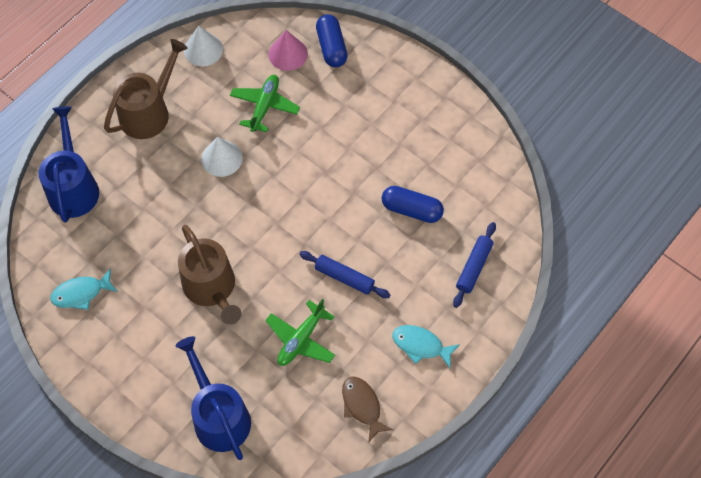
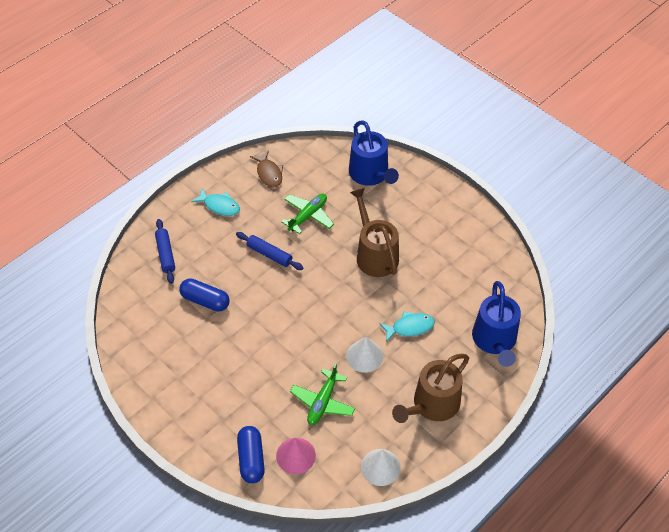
camera: 175 degrees left, 10 degrees down
turquoise fish [50,268,118,310] -> turquoise fish moved to [379,311,435,342]
blue rolling pin [453,222,496,308] -> blue rolling pin turned 45 degrees counterclockwise [155,219,175,284]

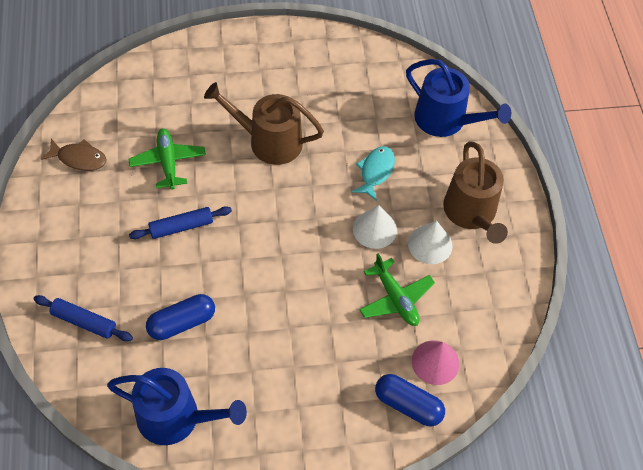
camera: 55 degrees left, 5 degrees up
turquoise fish [191,189,240,216] -> none
blue watering can [349,120,399,186] -> blue watering can moved to [107,368,247,445]
white cone [361,449,401,486] -> white cone moved to [408,221,453,264]

